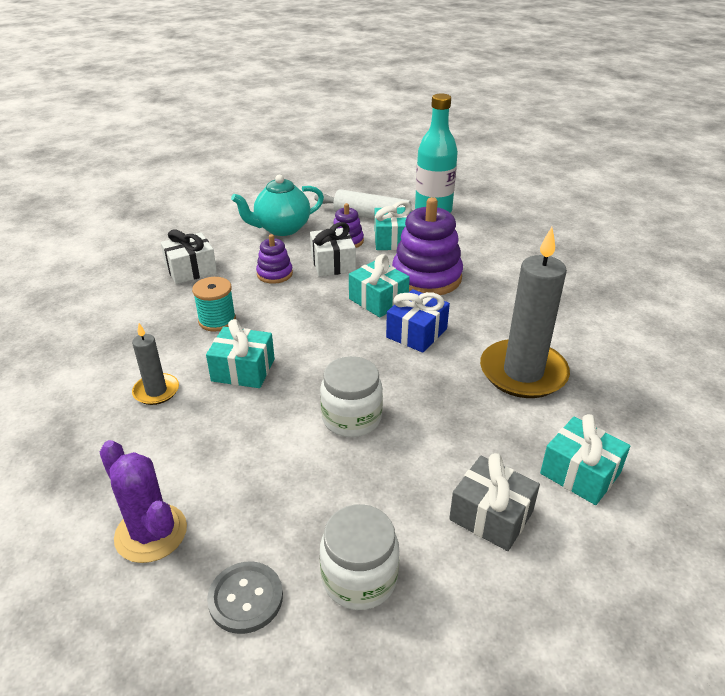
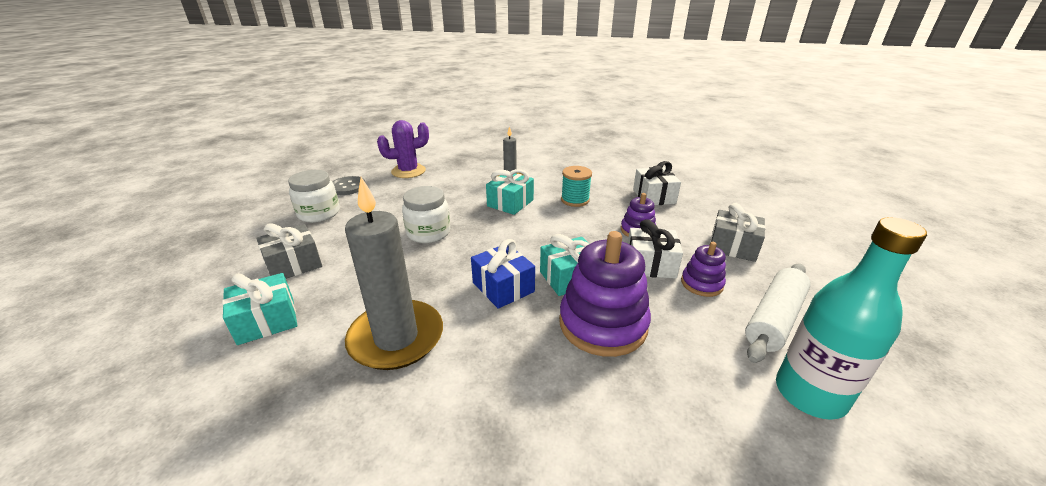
camera: 110 degrees right, 5 degrees down
turquoise teapot [231,175,324,236] -> grey gift [710,203,766,262]
turquoise gift [374,201,411,250] -> none

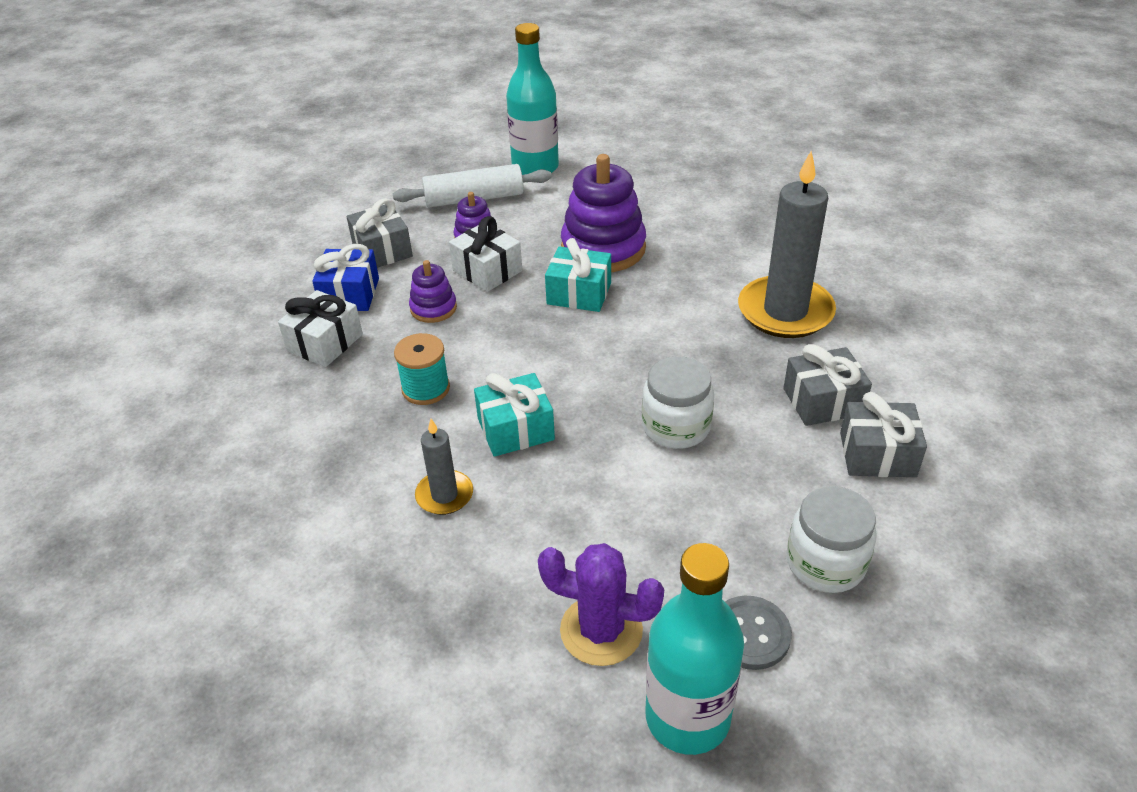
camera: 140 degrees left, 10 degrees up
turquoise gift [222,273,297,345] -> none
blue gift [471,239,535,309] -> blue gift moved to [312,244,379,311]
none -> turquoise bottle [646,543,744,755]
none -> grey gift [784,344,872,426]

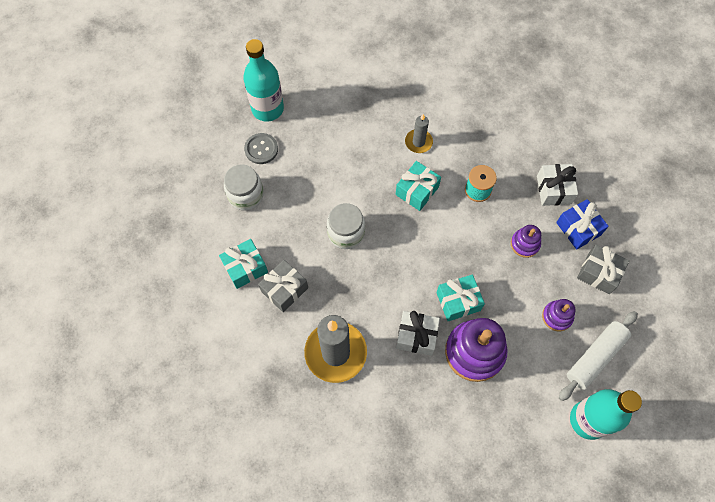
camera: 145 degrees right, 25 degrees up
white gift [449,216,522,292] -> white gift moved to [396,311,440,356]
purple cactus [538,543,664,666] -> none
grey gift [840,392,927,477] -> turquoise gift [219,239,268,289]

